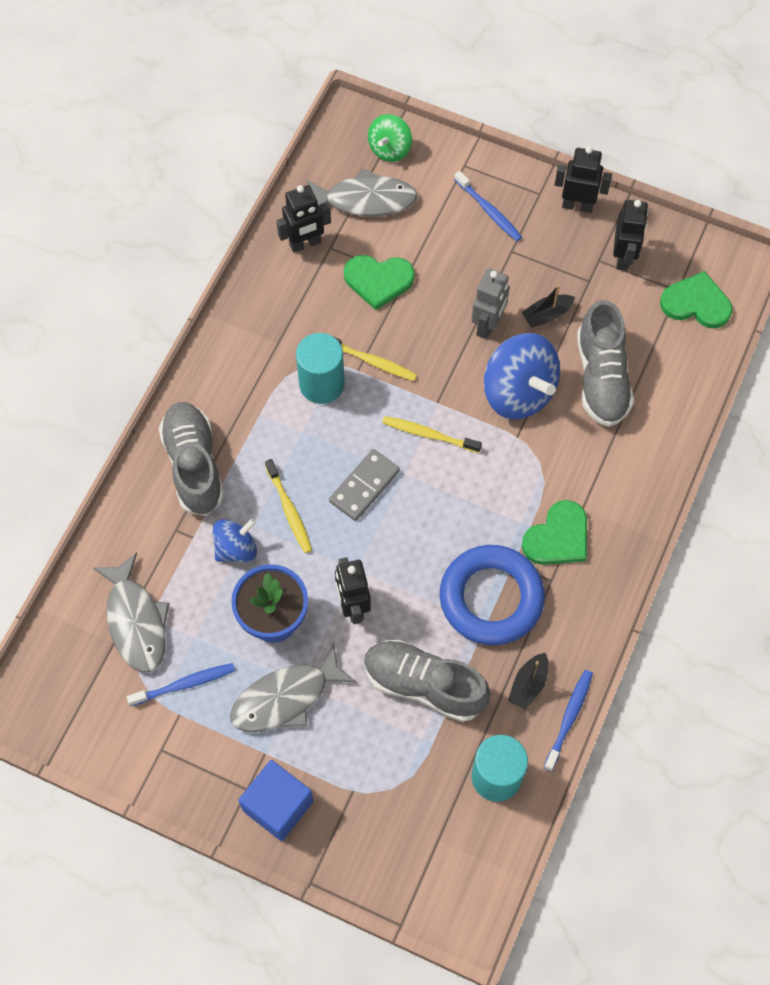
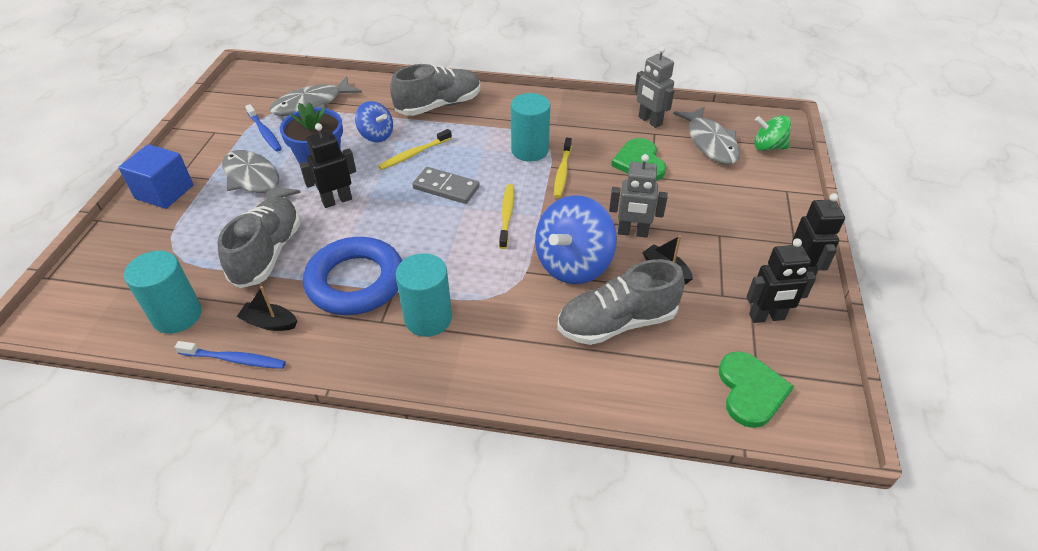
camera: 75 degrees right, 20 degrees down
black robot [277,185,331,253] -> grey robot [634,46,674,128]
blue toothbrush [454,171,522,241] -> none
green heart [522,500,587,565] -> turquoise cylinder [396,253,452,337]

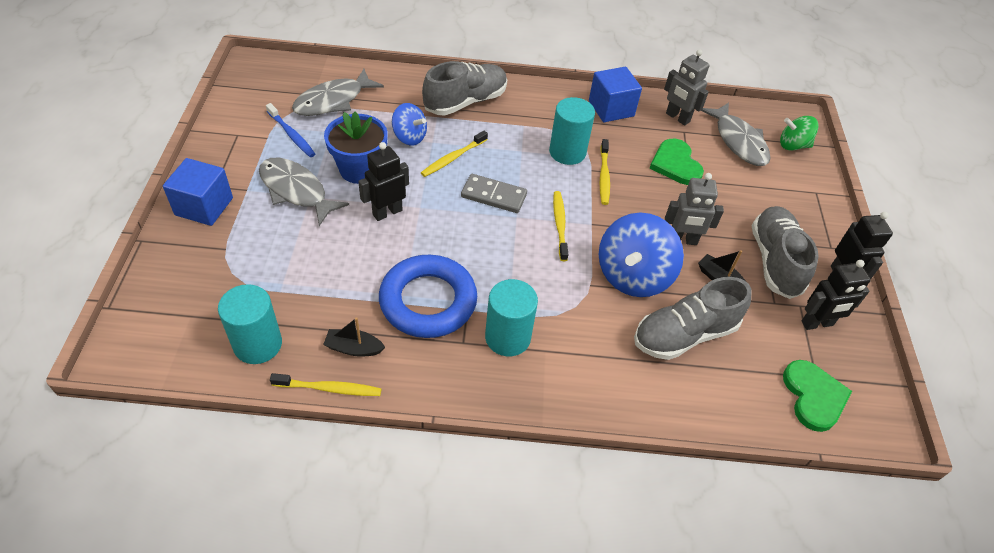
camera: 10 degrees left, 5 degrees up
blue toothbrush [175,341,286,369] -> yellow toothbrush [270,373,382,396]
grey shoe [217,197,301,288] -> grey shoe moved to [752,206,819,299]
none -> blue cube [589,67,642,122]

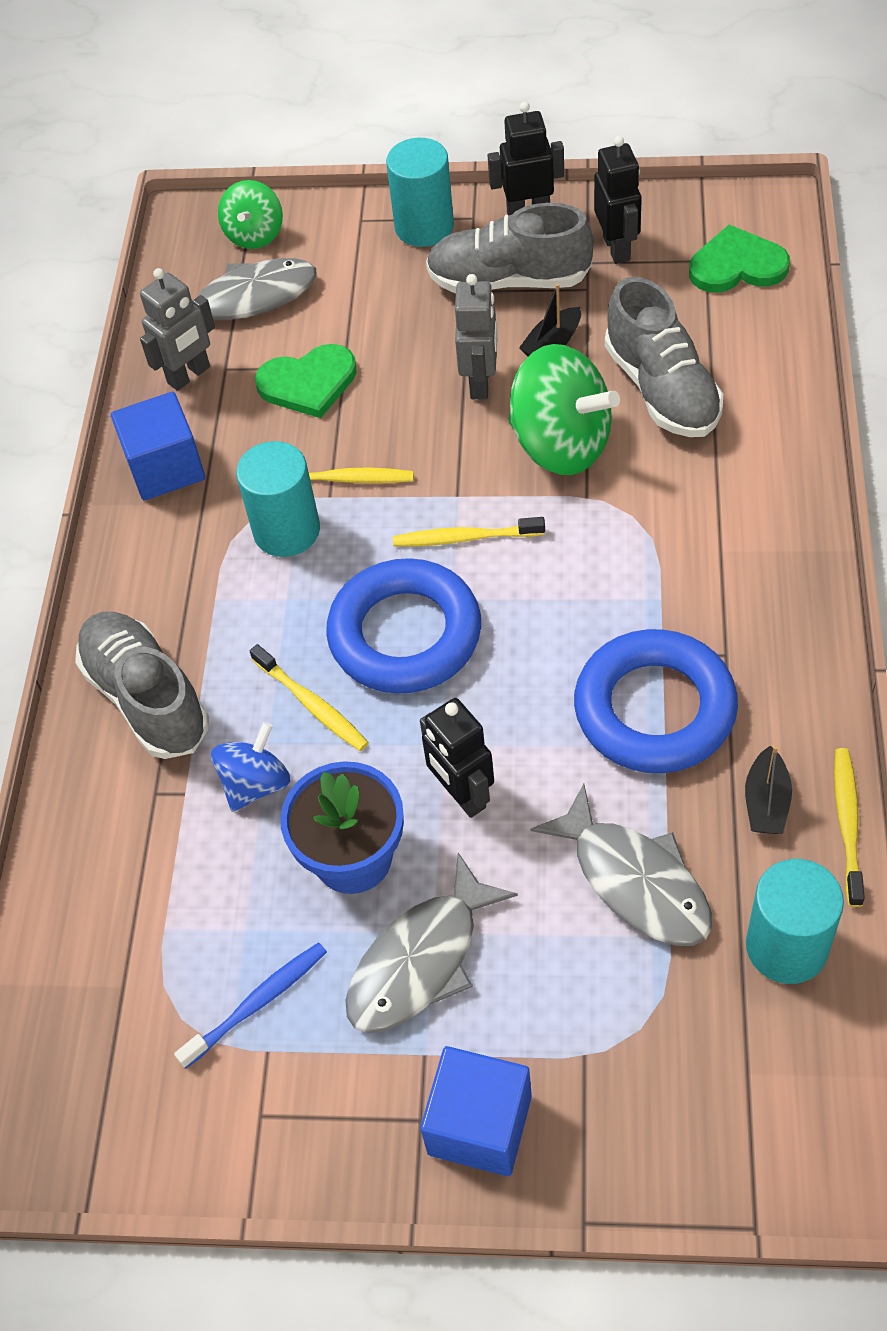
camera: 80 degrees left, 5 degrees up
grey fish [292,69,384,116] -> grey fish moved to [531,784,712,946]
grey domino [461,174,527,213] -> blue ring [326,558,481,694]
turquoise cylinder [485,279,538,356] -> turquoise cylinder moved to [386,138,454,247]
blue spinning top [599,213,684,297] -> green spinning top [508,344,620,475]

